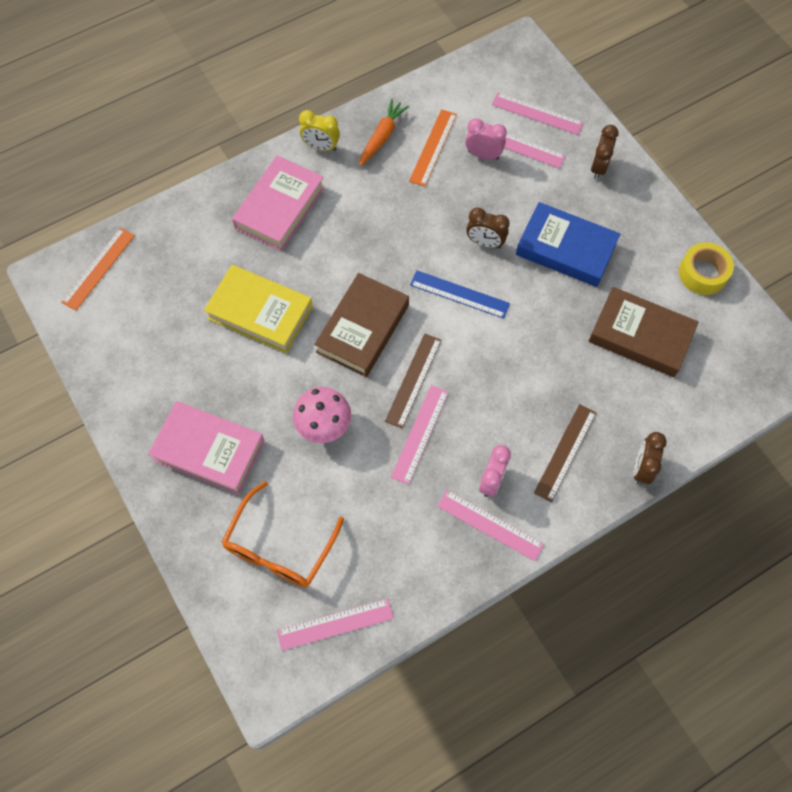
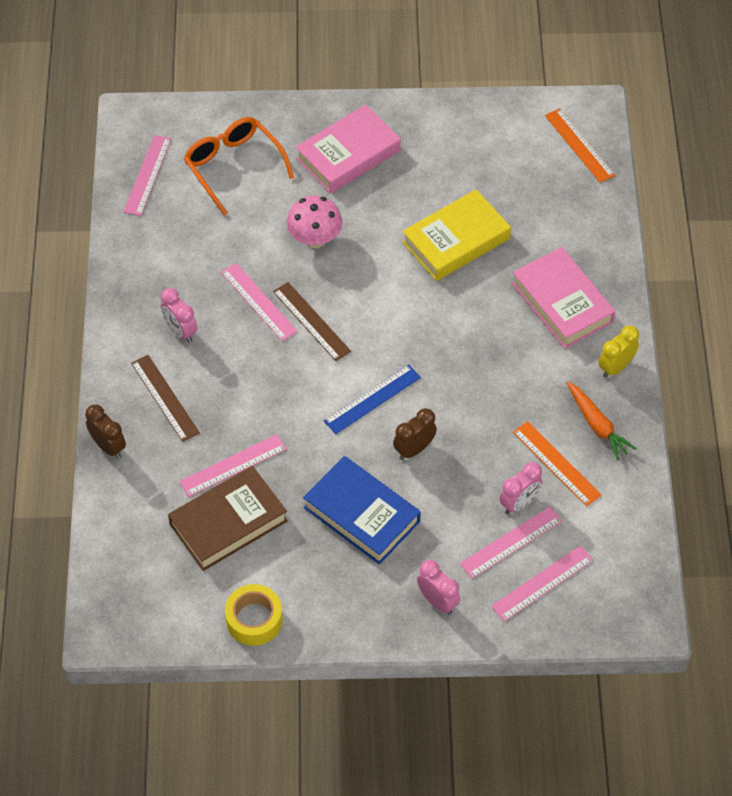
camera: 120 degrees right, 10 degrees down
brown book [314,273,409,377] -> none
pink ruler [437,490,544,561] -> pink ruler moved to [179,434,286,497]
blue book [516,202,620,287] -> blue book turned 75 degrees clockwise [303,456,421,565]
brown clock [591,125,619,180] -> pink clock [417,560,460,615]

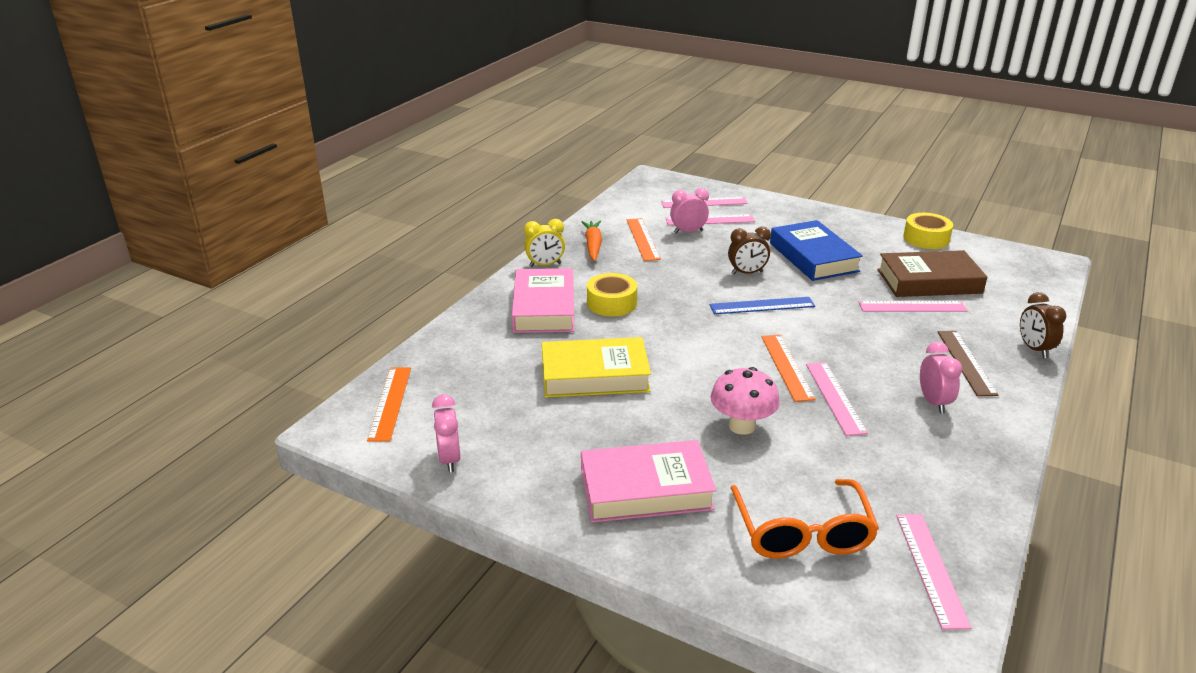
camera: 150 degrees left, 25 degrees down
pink ruler [123,135,171,216] -> pink ruler turned 45 degrees counterclockwise [896,514,971,630]
brown ruler [273,282,351,361] -> orange ruler [761,335,816,402]
pink clock [417,560,460,615] -> pink clock moved to [432,394,461,472]
none -> yellow tape [587,273,637,317]

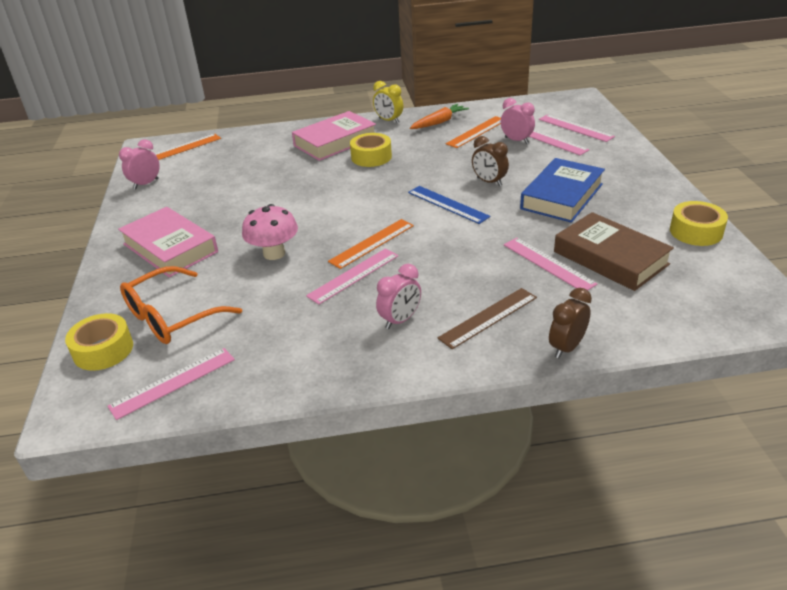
camera: 55 degrees right, 5 degrees up
yellow book [542,337,651,397] -> none
none -> yellow tape [65,313,133,371]

